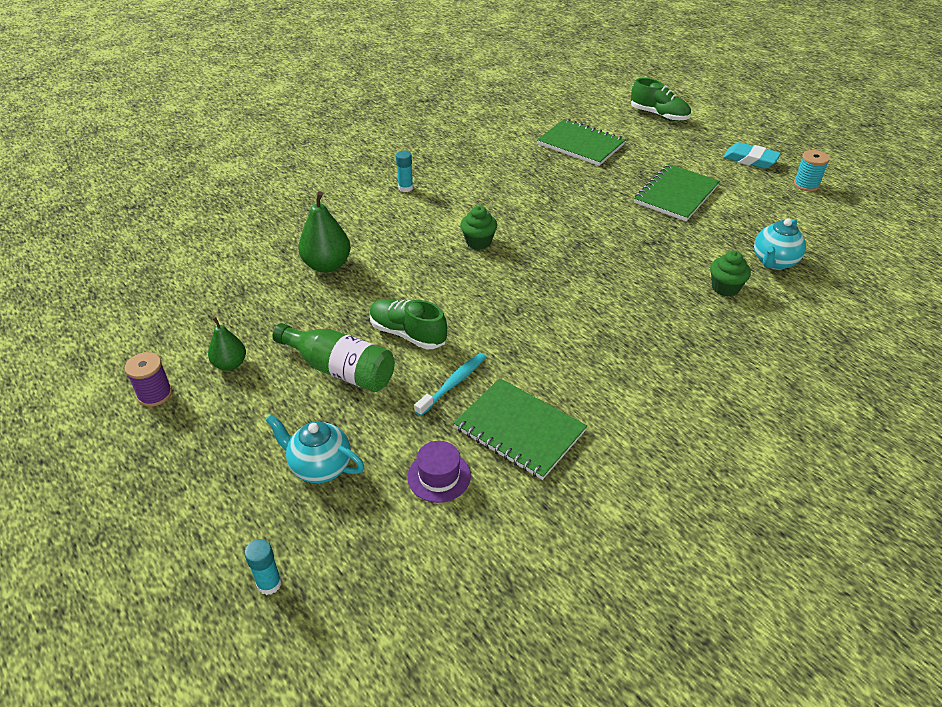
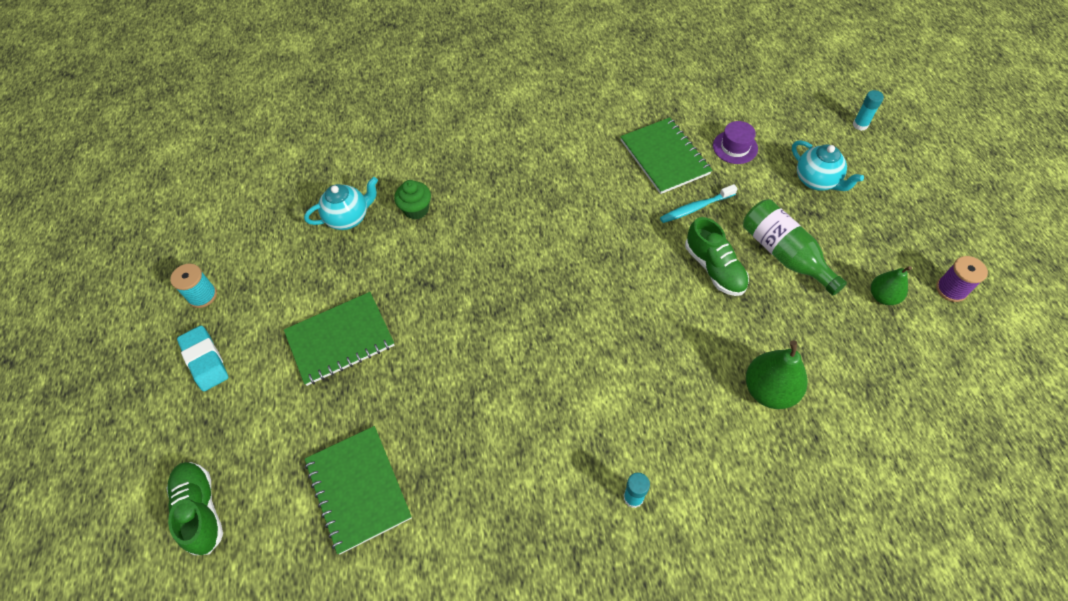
camera: 150 degrees left, 15 degrees up
green cupcake [460,206,497,250] -> none

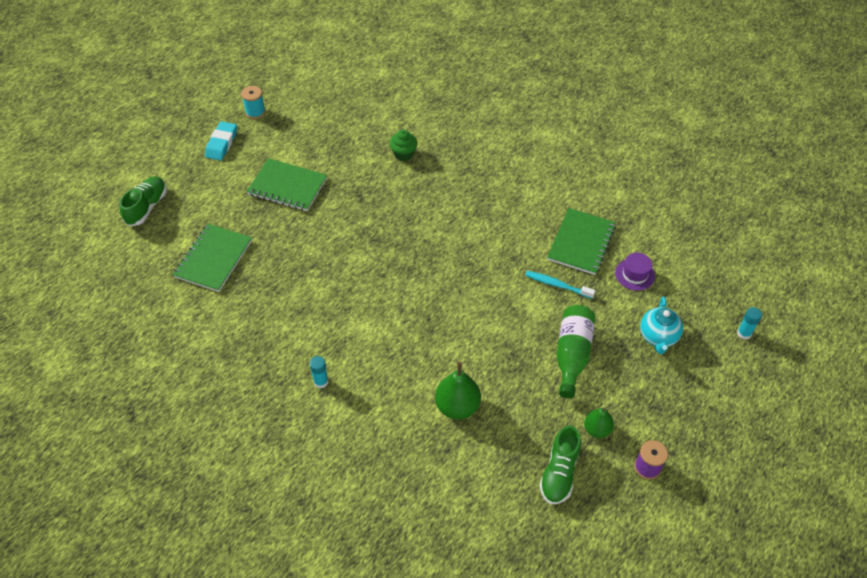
camera: 45 degrees right, 5 degrees down
turquoise teapot [304,177,378,230] -> none
green shoe [685,217,749,296] -> green shoe moved to [539,425,581,504]

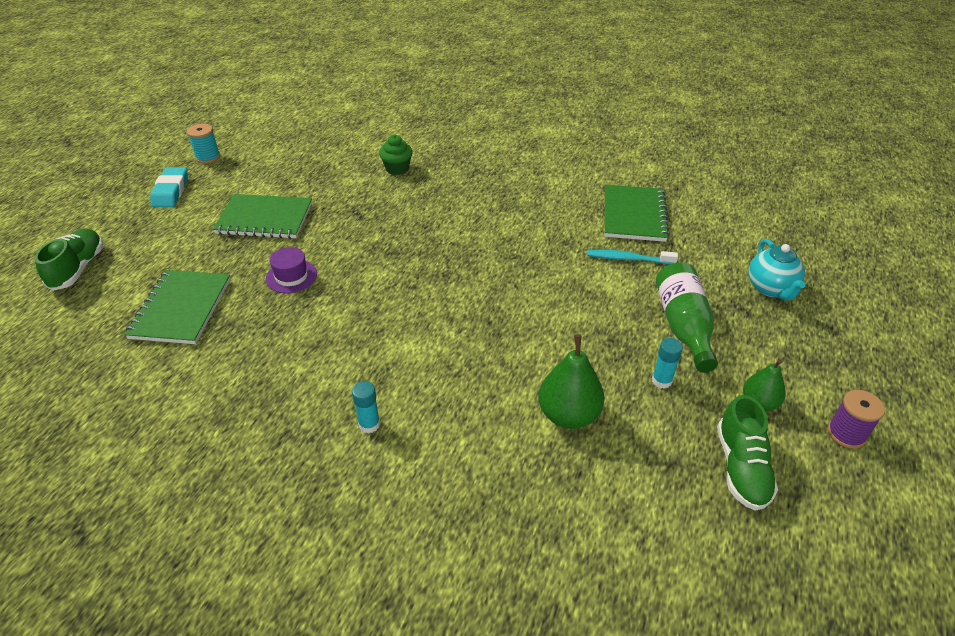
camera: 15 degrees left, 10 degrees down
purple hat [615,253,655,291] -> purple hat moved to [266,247,317,294]
turquoise glue stick [737,307,762,340] -> turquoise glue stick moved to [652,338,683,389]

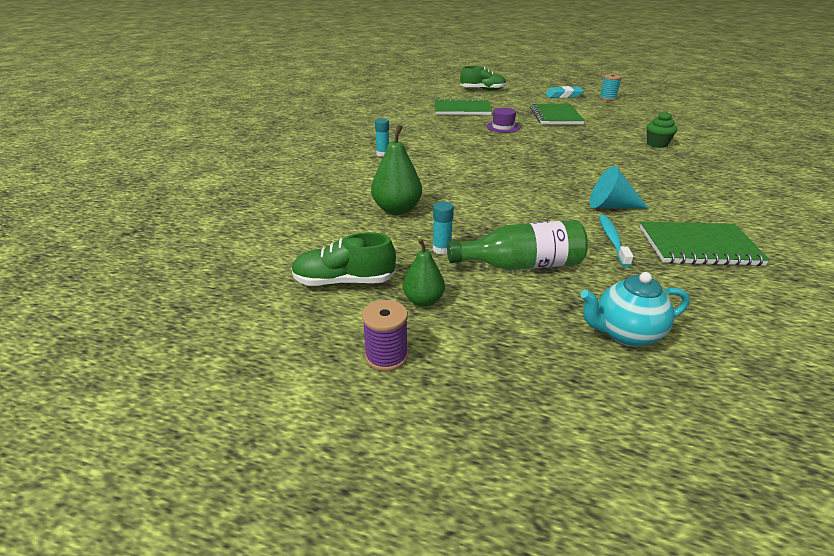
camera: 85 degrees right, 10 degrees down
none -> turquoise cone [590,166,649,209]

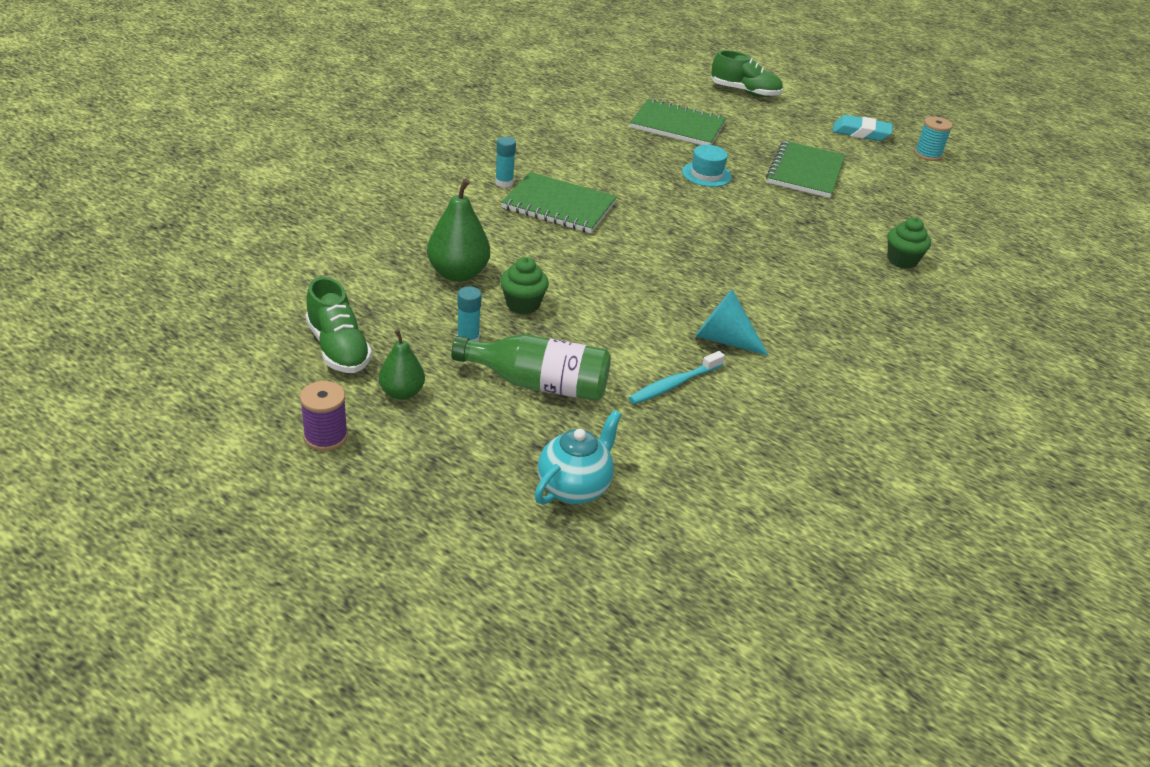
camera: 15 degrees right, 5 degrees up
green shoe [291,232,396,286] -> green shoe turned 135 degrees counterclockwise [305,277,372,373]
purple hat [486,108,520,133] -> turquoise hat [682,145,732,187]
turquoise teapot [580,272,689,347] -> turquoise teapot turned 120 degrees clockwise [535,410,622,505]
turquoise toothbrush [599,215,634,267] -> turquoise toothbrush turned 150 degrees counterclockwise [629,351,725,404]
green notebook [640,222,770,266] -> green notebook moved to [501,172,617,233]
none -> green cupcake [500,257,549,314]

